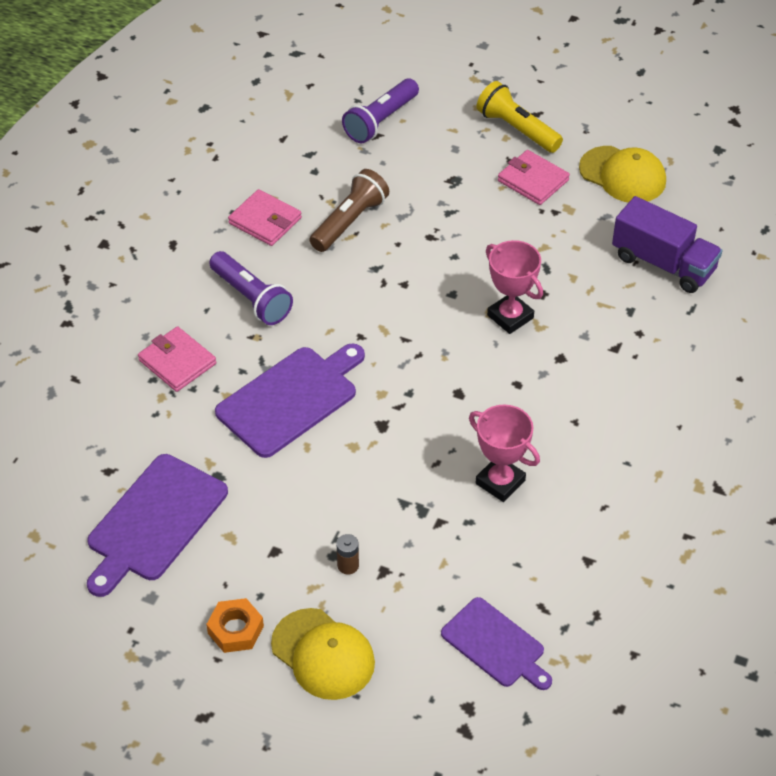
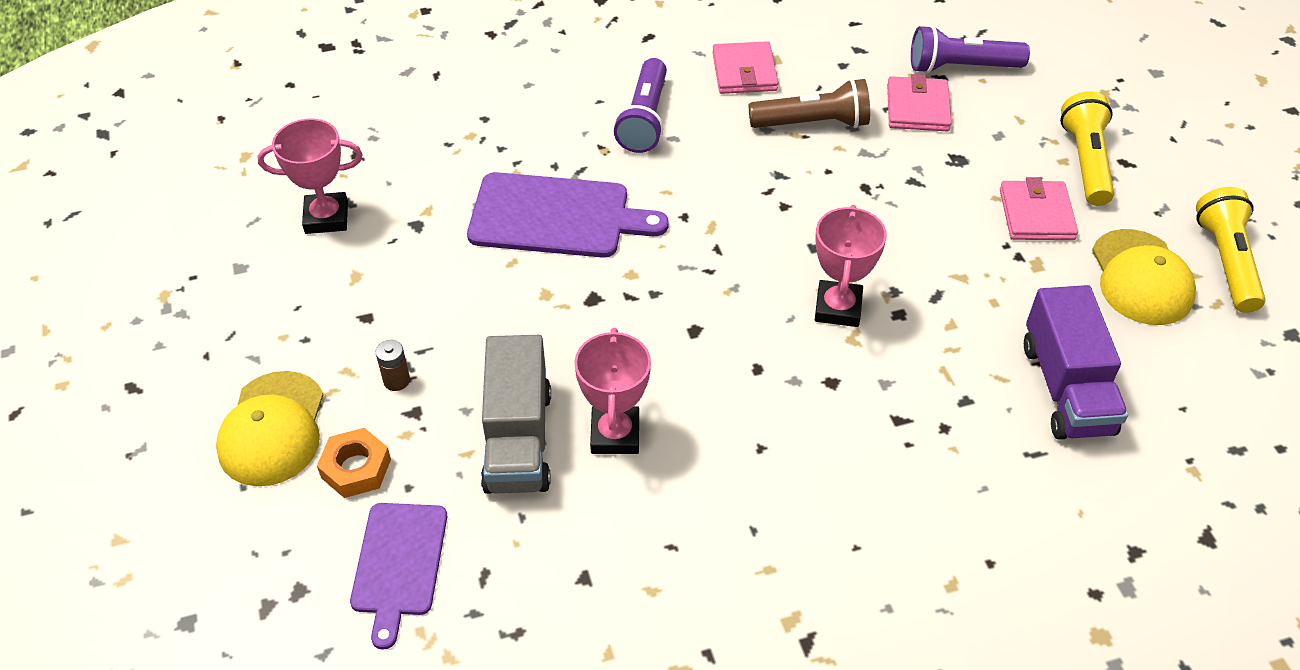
camera: 50 degrees right, 0 degrees up
purple cutting board [87,454,228,597] -> pink trophy [258,119,363,234]
pink wallet [138,326,216,392] -> pink wallet moved to [887,74,952,131]
orange nut [206,598,264,653] -> orange nut moved to [317,428,391,498]
none -> grey truck [481,335,551,494]
none -> yellow flashlight [1196,187,1266,313]

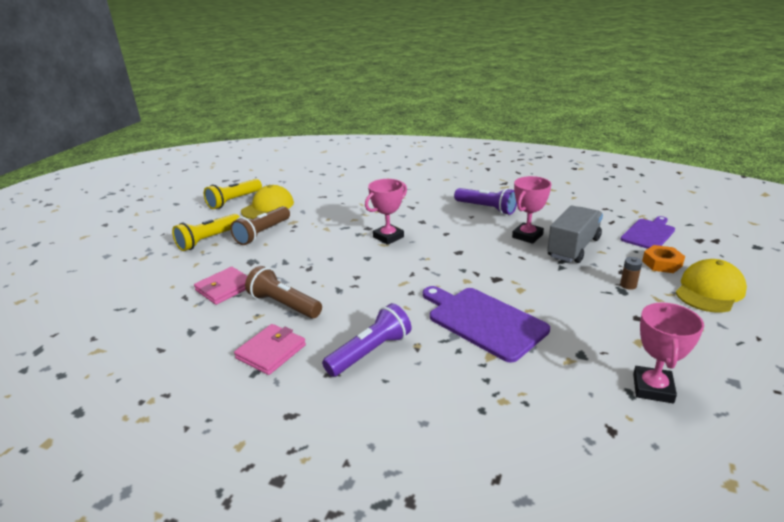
camera: 140 degrees left, 20 degrees down
pink trophy [258,119,363,234] -> pink trophy turned 75 degrees clockwise [633,302,704,403]
purple flashlight [911,25,1030,73] -> purple flashlight moved to [454,188,517,215]
pink wallet [1000,177,1078,240] -> brown flashlight [230,206,290,245]
purple truck [1024,285,1128,440] -> none

